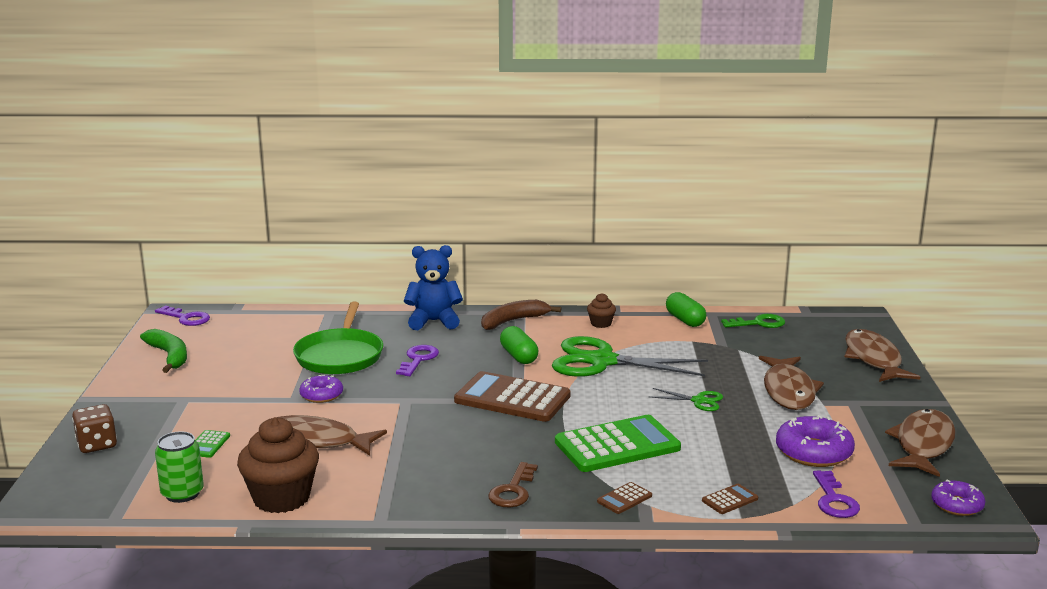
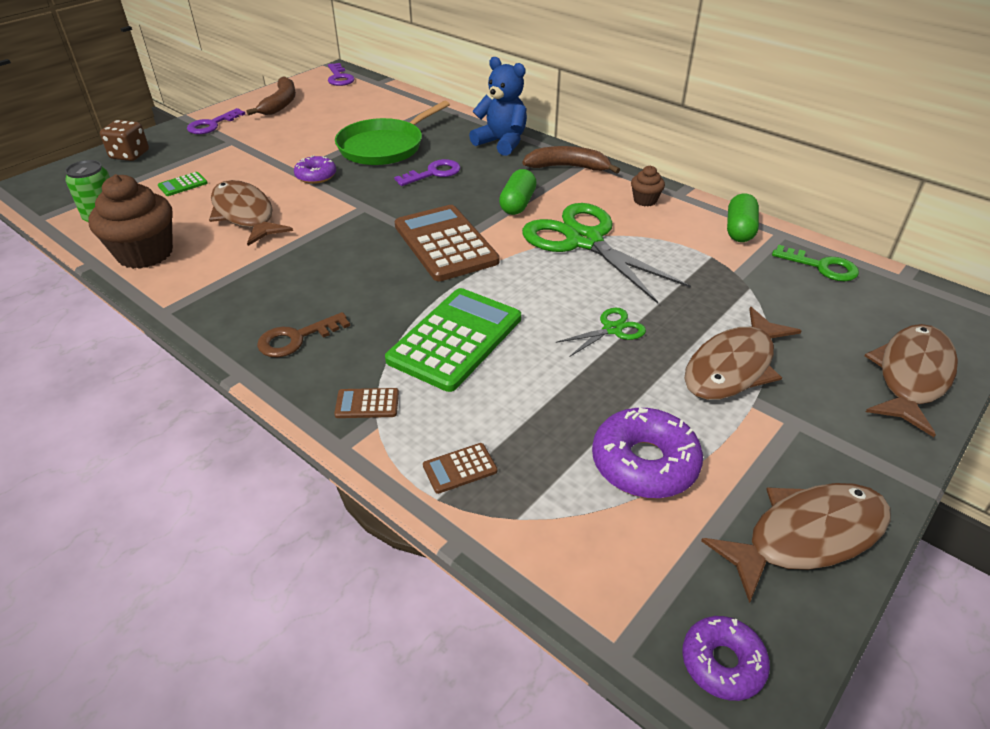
camera: 40 degrees right, 20 degrees up
green banana [140,329,187,373] -> brown banana [247,77,296,115]
green calculator [555,415,681,472] -> green calculator turned 75 degrees counterclockwise [385,288,521,392]
green scissors [650,388,723,411] -> green scissors turned 90 degrees counterclockwise [555,308,646,357]
brown calculator [702,484,758,514] -> brown calculator turned 150 degrees clockwise [423,443,498,494]
purple key [813,470,860,518] -> purple key moved to [187,108,245,134]

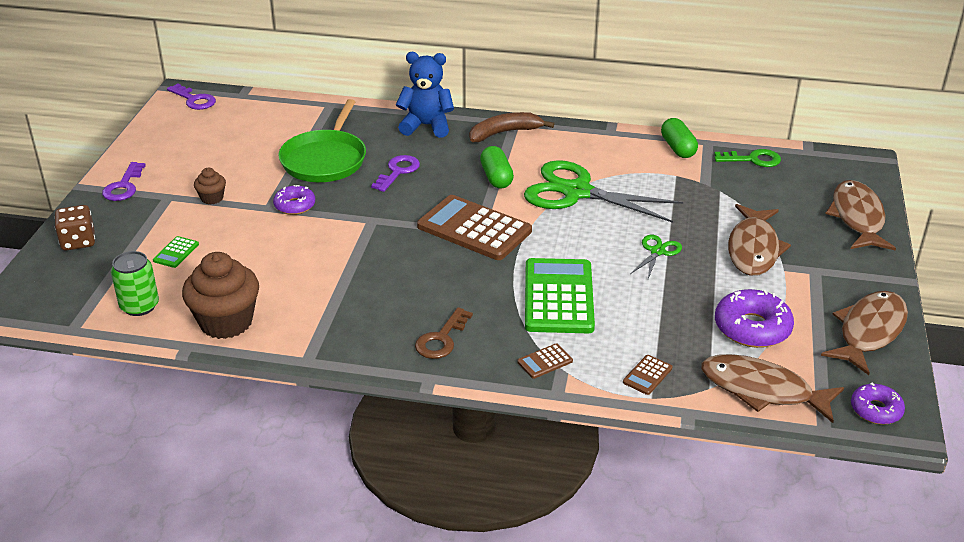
camera: 30 degrees left, 5 degrees down
brown fish [209,180,293,246] -> brown fish moved to [701,354,844,423]
brown banana [247,77,296,115] -> none
brown cupcake [631,166,665,206] -> brown cupcake moved to [194,168,226,204]

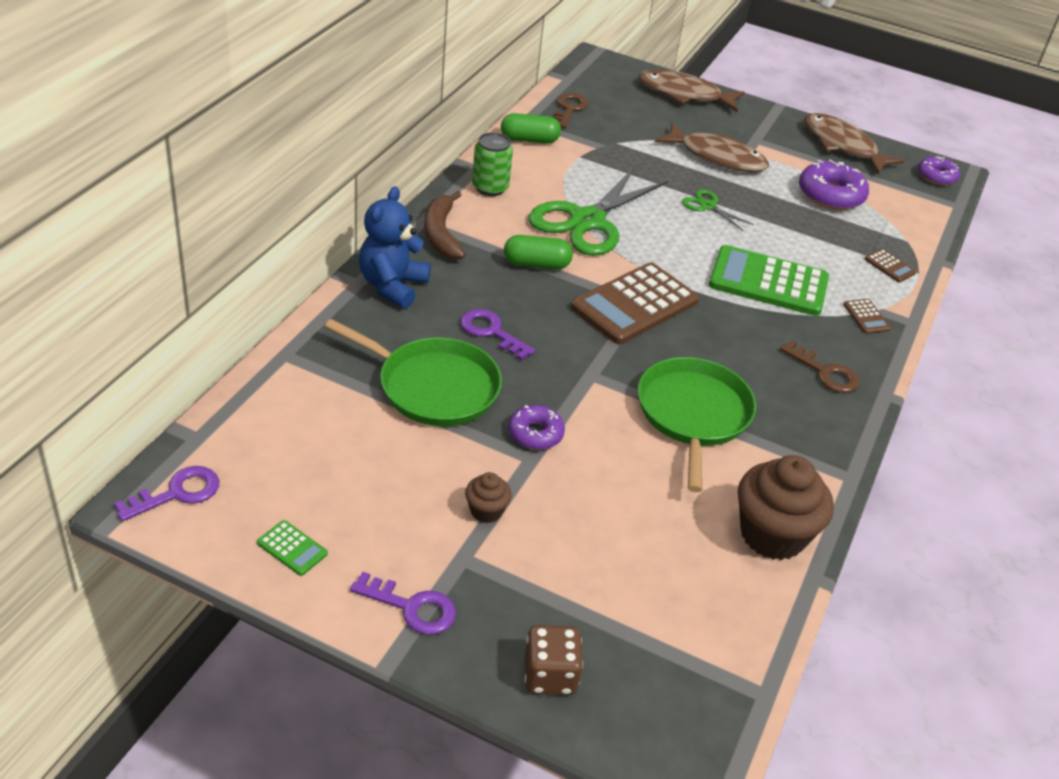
camera: 80 degrees left, 5 degrees up
green can [111,251,159,316] -> green can moved to [472,132,513,196]
green calculator [153,236,199,268] -> green calculator moved to [257,520,328,576]
brown fish [701,354,844,423] -> none
green key [714,149,781,167] -> brown key [554,93,589,128]
none -> green pan [638,357,756,492]

